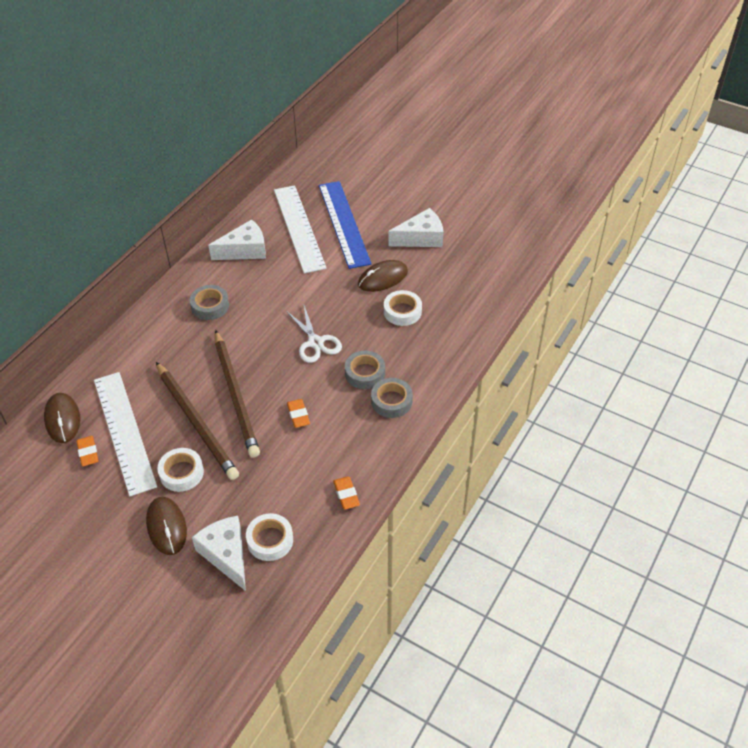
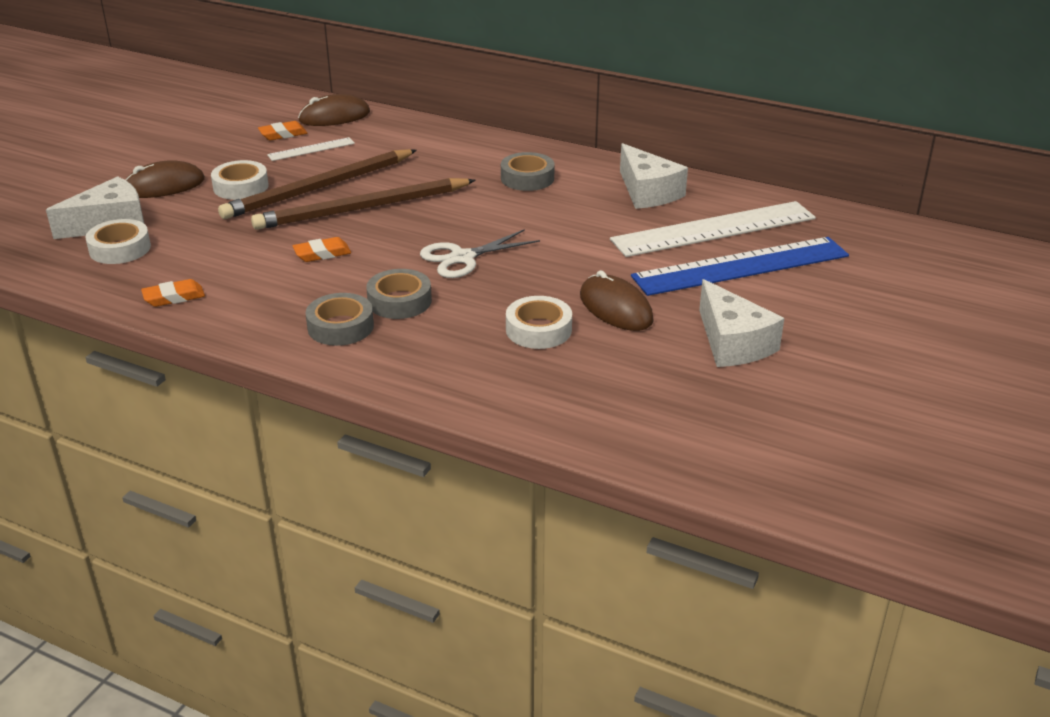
camera: 85 degrees right, 15 degrees down
white ruler [94,372,157,497] -> white ruler [267,137,355,161], size x0.46

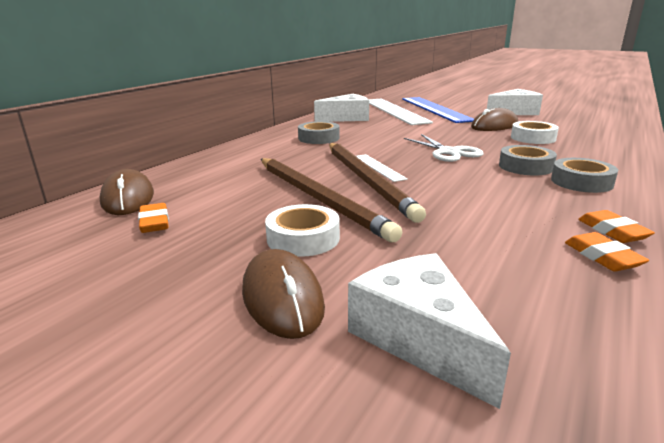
camera: 85 degrees left, 10 degrees down
white tape [85,219,151,264] -> none
white ruler [267,137,355,161] -> white ruler moved to [356,154,408,182]
orange eraser [293,237,351,262] -> orange eraser moved to [578,210,655,243]

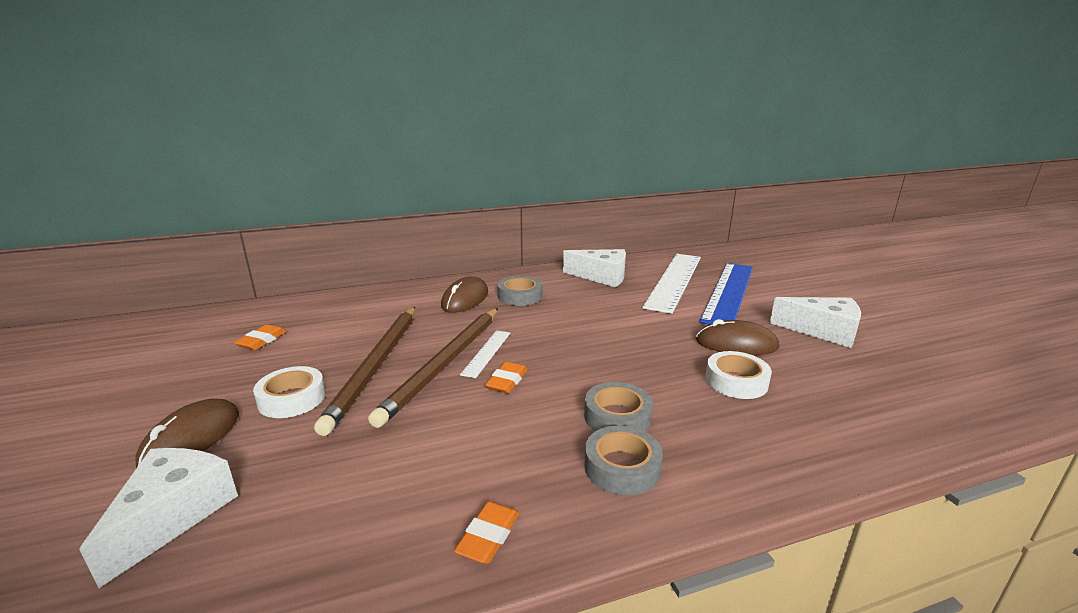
camera: 40 degrees right, 0 degrees up
brown mouse [100,169,154,215] -> brown mouse moved to [441,277,488,313]
white scissors [404,134,484,162] -> none
orange eraser [565,232,649,272] -> orange eraser moved to [485,362,527,393]

